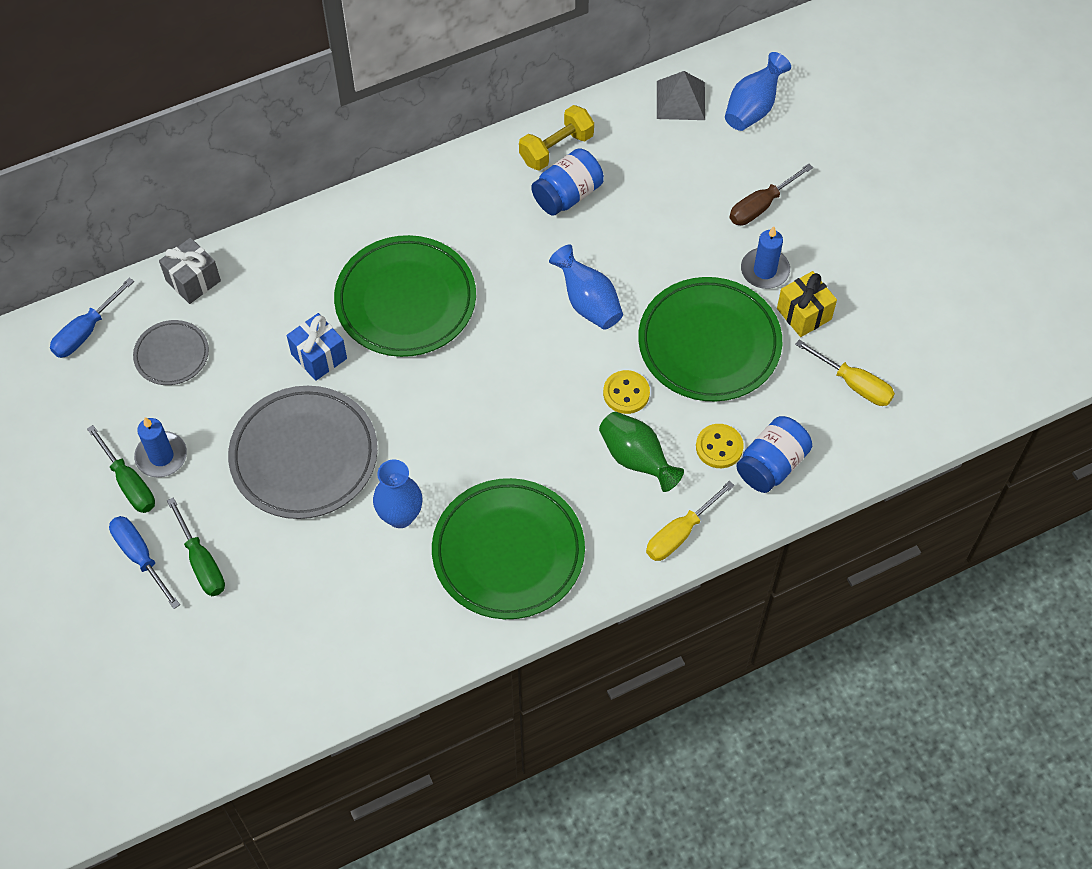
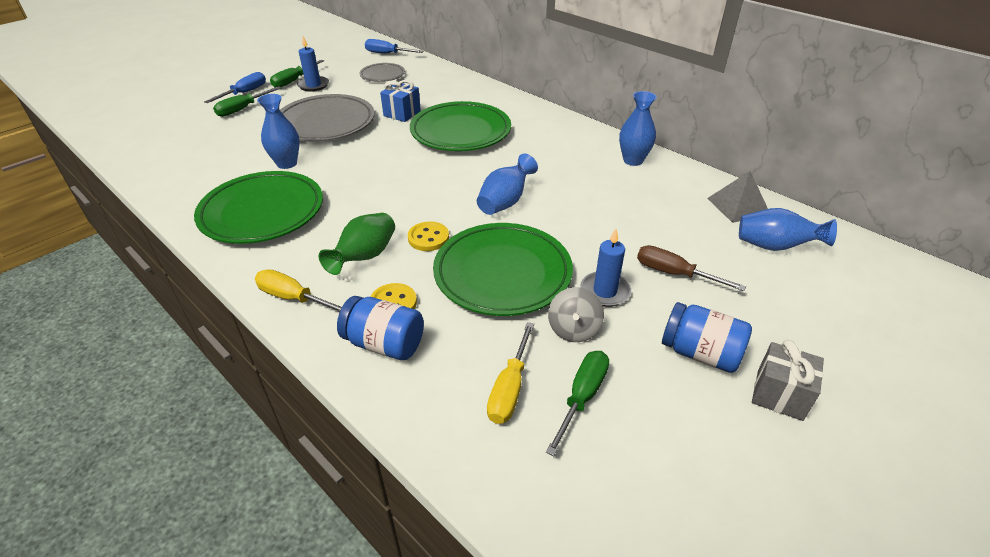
camera: 70 degrees right, 20 degrees down
grey gift [159,238,221,304] -> grey gift moved to [752,340,824,421]
yellow dumbbell [519,105,594,171] -> blue vase [619,91,657,166]
blue jar [531,148,604,215] -> blue jar moved to [662,302,752,373]
yellow gift [777,271,837,337] -> grey spinning top [548,287,604,342]
none -> green screwdriver [546,351,609,456]

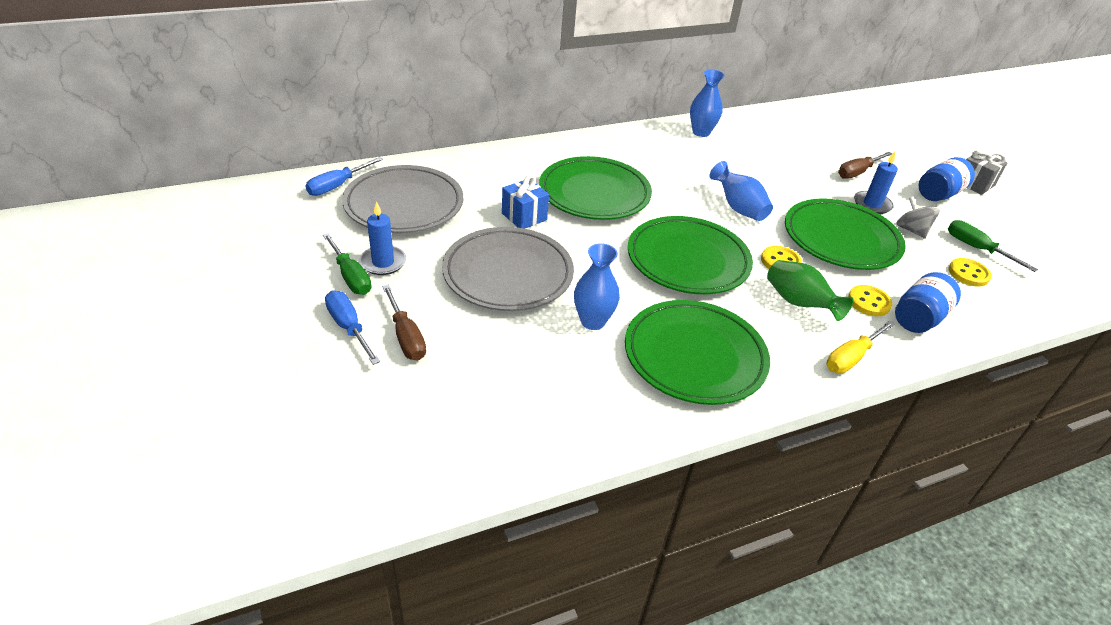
camera: 70 degrees left, 0 degrees up
green screwdriver [213,86,281,117] -> brown screwdriver [382,285,426,361]
grey plate [360,63,405,82] -> grey plate [342,165,463,233], size x1.92
yellow screwdriver [487,322,534,424] -> yellow button [949,258,992,287]
grey spinning top [548,287,604,342] -> grey spinning top turned 150 degrees counterclockwise [896,197,940,239]
grey pyramid [707,171,768,223] -> none
blue vase [739,208,837,251] -> none
none -> green plate [628,216,753,294]

